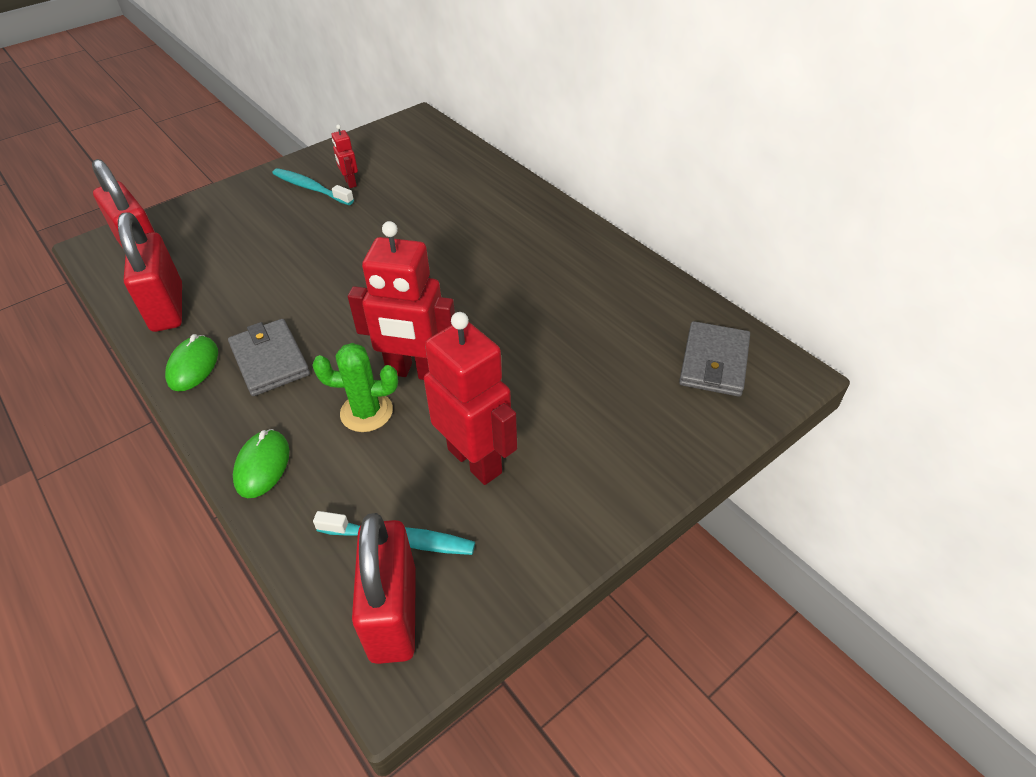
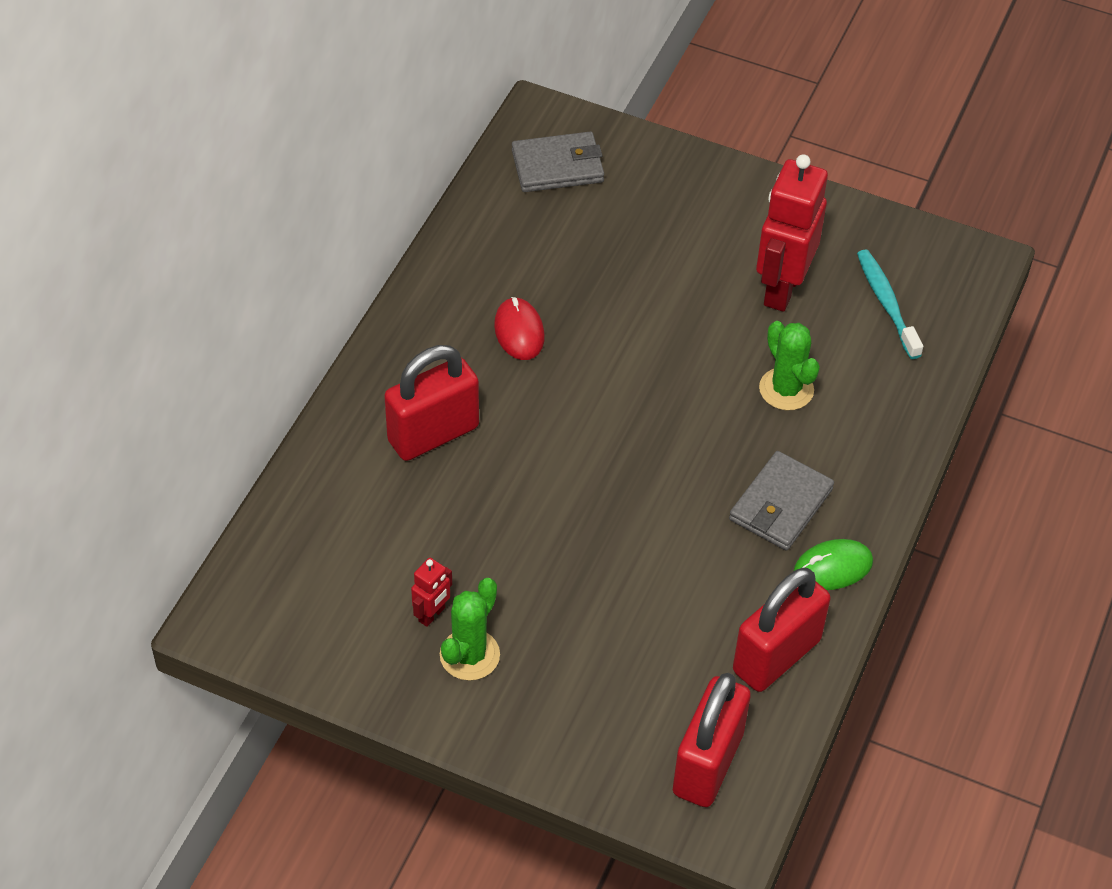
camera: 120 degrees left, 5 degrees up
green mouse [233,429,289,498] -> none
turquoise toothbrush [272,168,354,205] -> green cactus [440,578,500,681]
red robot [348,221,455,380] -> none
red padlock [352,513,416,664] -> red padlock moved to [384,345,479,461]
none -> red mouse [494,297,545,360]

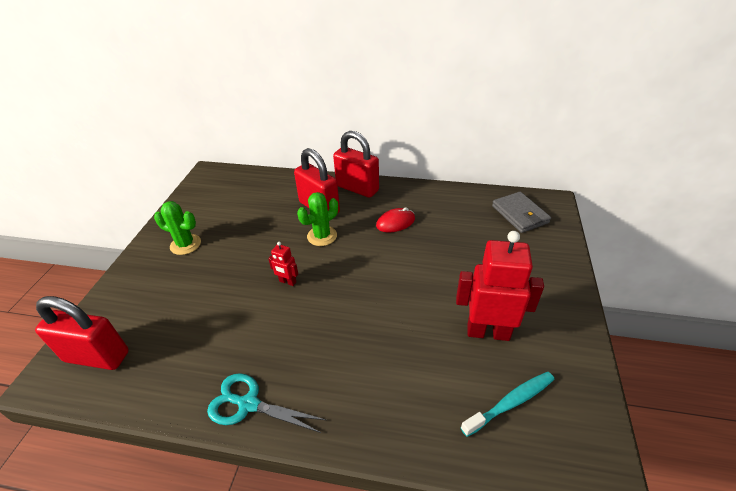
camera: 80 degrees right, 10 degrees down
red robot [411,558,452,627] -> red robot moved to [268,242,298,286]
grey wallet [729,451,834,551] -> none
red padlock [733,568,830,692] -> red padlock moved to [333,131,379,198]
green cactus [759,321,820,410] -> green cactus moved to [297,192,338,246]
green mouse [794,539,873,590] -> turquoise scissors [207,373,326,433]

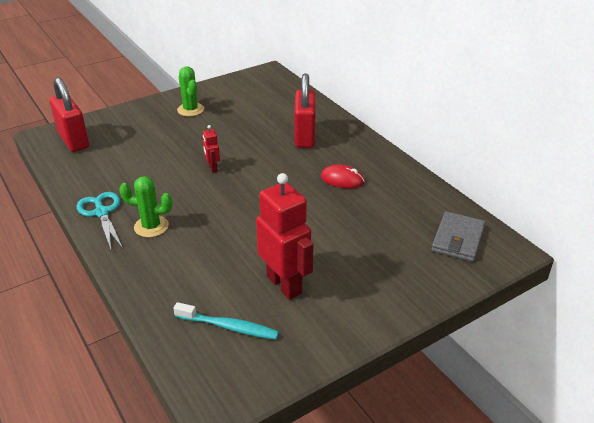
camera: 45 degrees right, 5 degrees down
green cactus [297,192,338,246] -> green cactus moved to [119,176,172,237]
red padlock [333,131,379,198] -> none

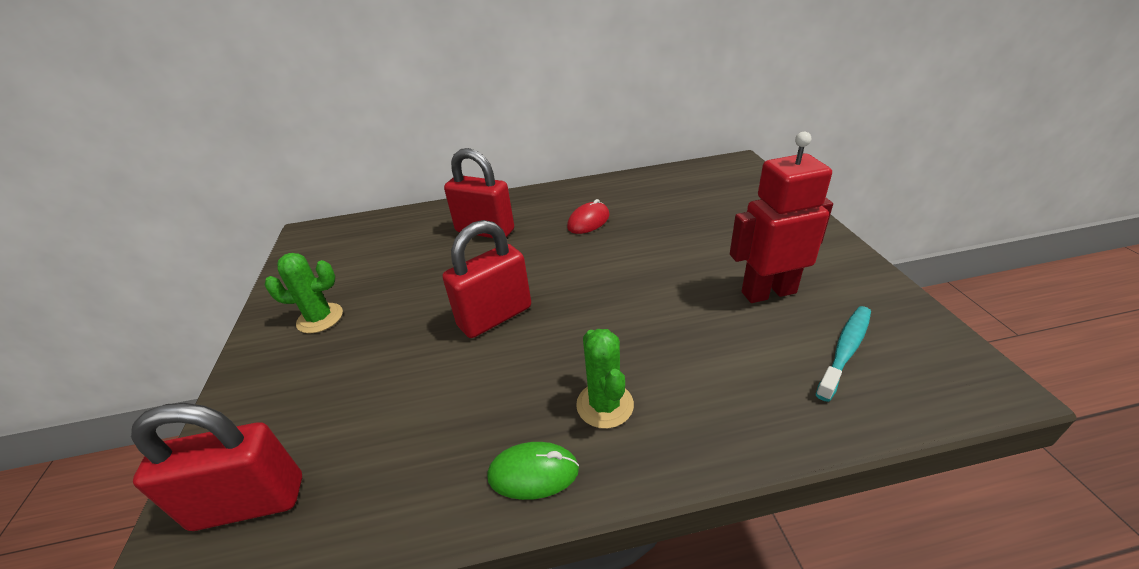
camera: 65 degrees left, 0 degrees up
turquoise scissors [77,192,123,249] -> green mouse [487,442,579,500]
green cactus [119,176,172,237] -> green cactus turned 45 degrees counterclockwise [576,329,634,429]
red robot [203,125,220,173] -> red padlock [442,220,531,338]
grey wallet [432,212,486,262] -> none

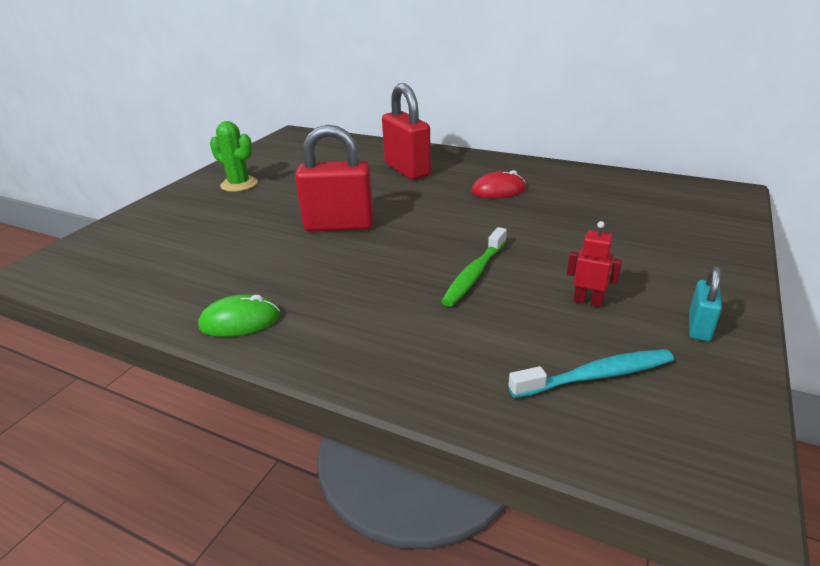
camera: 35 degrees right, 5 degrees down
red padlock [131,403,302,531] -> none
green mouse [487,442,579,500] -> green mouse turned 45 degrees counterclockwise [198,295,280,337]
green cactus [576,329,634,429] -> none
red robot [730,132,833,303] -> red robot [567,221,622,307], size x0.46
none -> green toothbrush [441,227,507,307]
none -> turquoise padlock [689,266,722,341]

